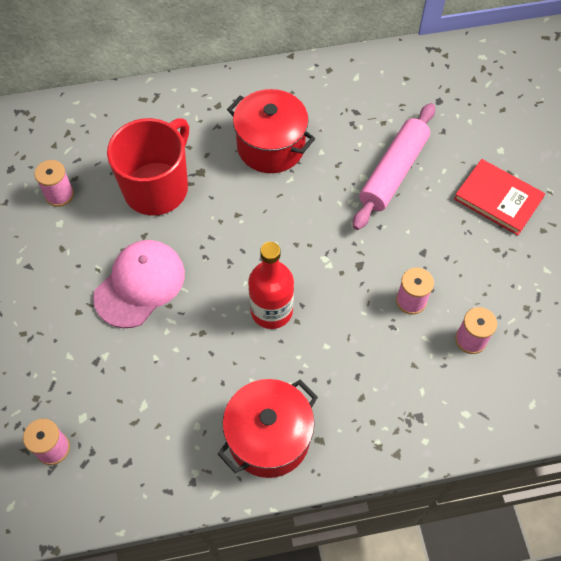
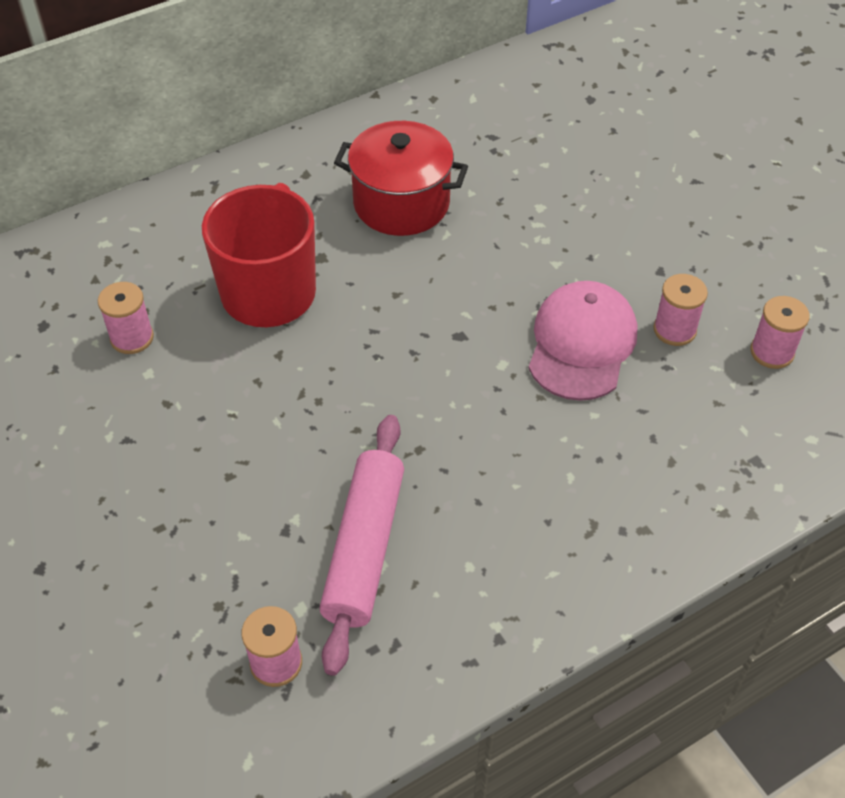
camera: 20 degrees left, 10 degrees down
pink cap [93,240,185,328] -> pink cap moved to [529,281,637,401]
red pot [218,379,318,478] -> none
red bottle [248,242,294,329] -> none
pink rolling pin [353,103,435,230] -> pink rolling pin moved to [320,415,404,676]
red book [454,159,545,235] -> none

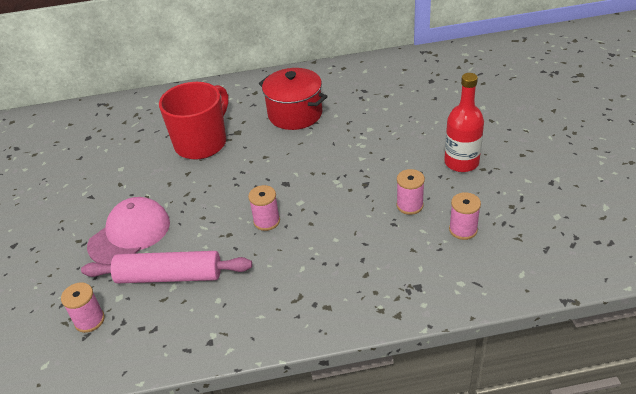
camera: 25 degrees right, 10 degrees down
pink spool [98,282,154,354] -> pink spool moved to [248,185,280,231]
pink rolling pin [320,415,404,676] -> pink rolling pin turned 60 degrees clockwise [81,251,252,283]
pink cap [529,281,637,401] -> pink cap moved to [87,197,170,265]
none -> red bottle [444,73,484,172]

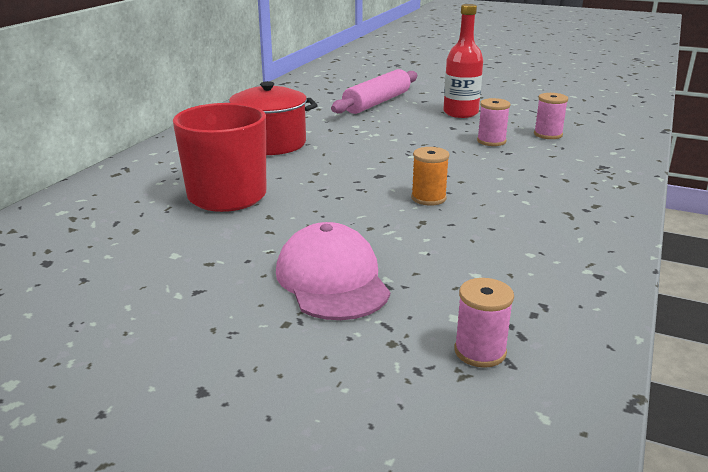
camera: 60 degrees left, 15 degrees down
pink rolling pin [81,251,252,283] -> pink rolling pin moved to [331,69,417,114]
pink spool [248,185,280,231] -> orange spool [411,147,450,206]

